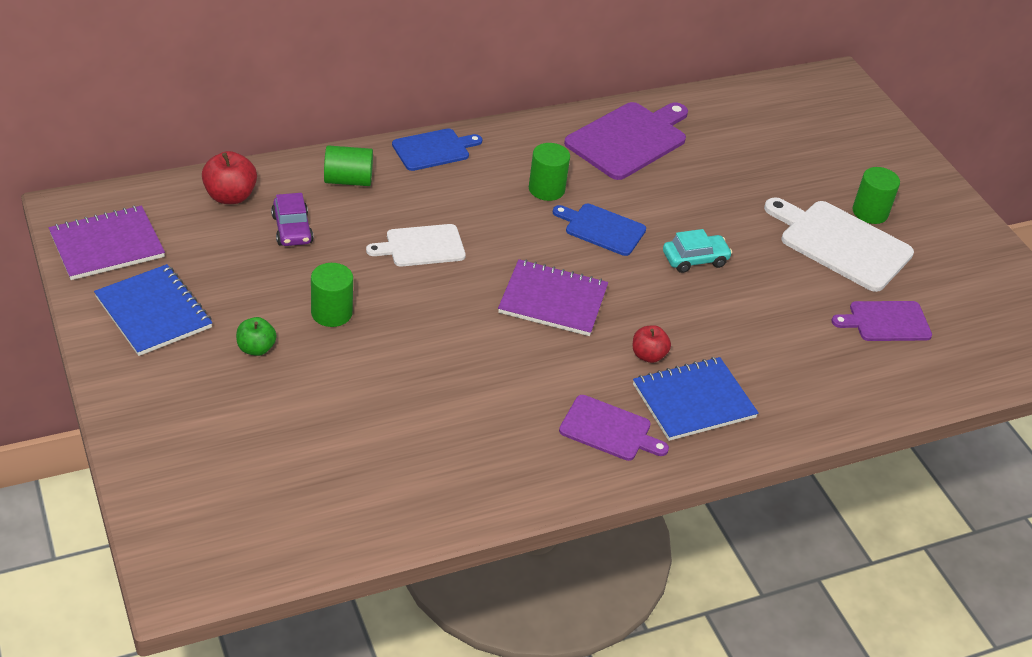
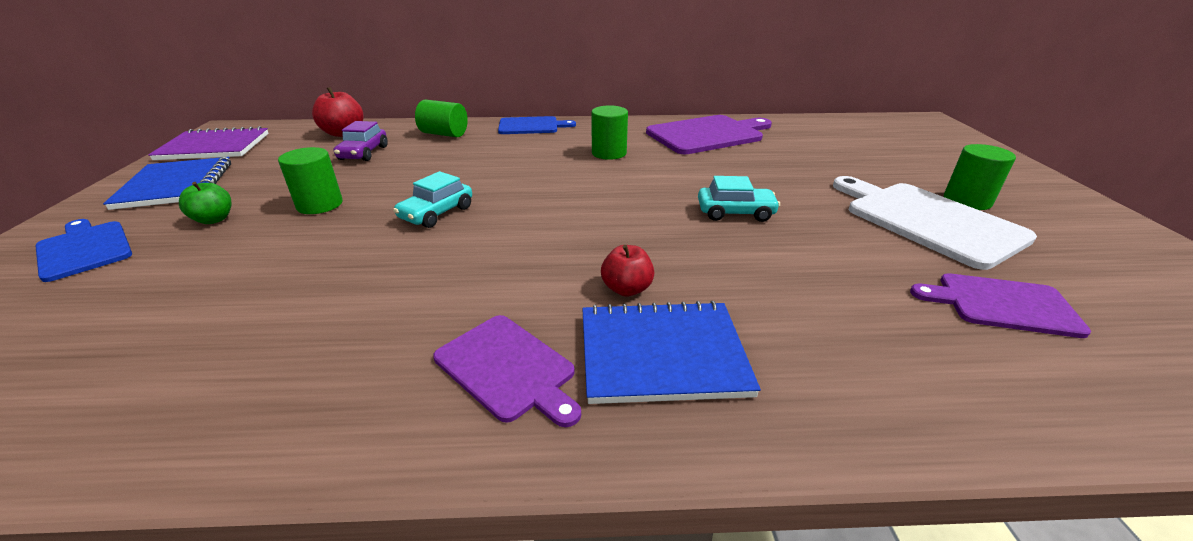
camera: 25 degrees right, 10 degrees down
white cutting board [366,224,466,267] -> none
purple notebook [498,259,608,336] -> none
blue cutting board [553,204,646,256] -> blue cutting board moved to [35,219,132,282]
none -> turquoise car [393,171,472,228]

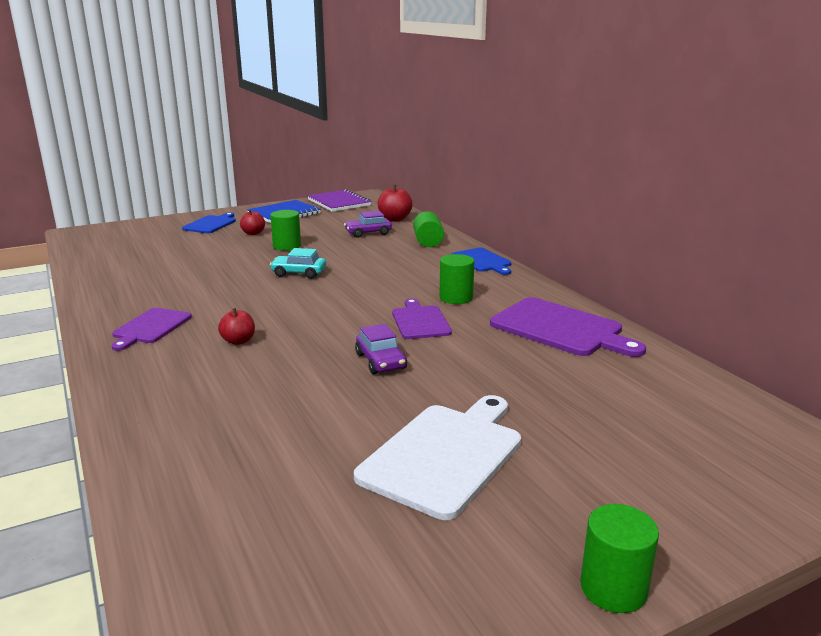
camera: 65 degrees right, 10 degrees down
green apple [179,182,232,224] -> red apple [240,210,265,235]
blue notebook [582,301,761,404] -> none
turquoise car [698,176,780,222] -> purple car [355,324,407,374]
purple cutting board [910,273,1091,338] -> purple cutting board moved to [392,298,452,339]
green cylinder [944,144,1016,210] -> green cylinder moved to [580,504,659,613]

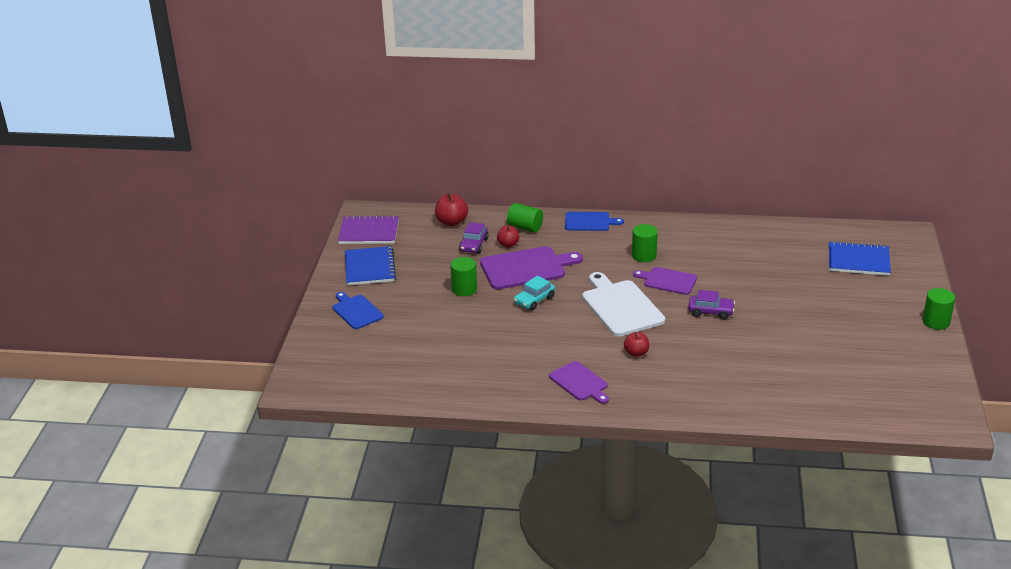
camera: 55 degrees left, 10 degrees up
red apple [240,210,265,235] -> red apple moved to [497,226,520,248]
white cutting board [354,395,521,520] -> white cutting board moved to [582,272,665,337]
purple cutting board [490,297,646,357] -> purple cutting board moved to [480,246,583,289]
none -> blue notebook [829,241,891,276]

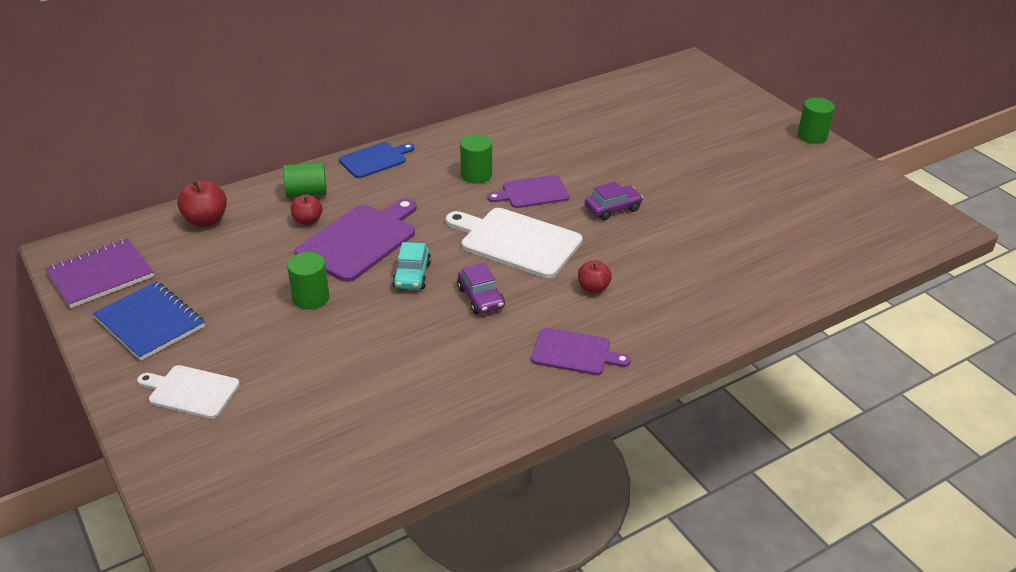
camera: 40 degrees left, 5 degrees up
blue cutting board [333,292,384,329] -> white cutting board [137,365,240,419]
purple car [459,222,489,253] -> purple car moved to [457,263,505,314]
blue notebook [829,241,891,276] -> none

